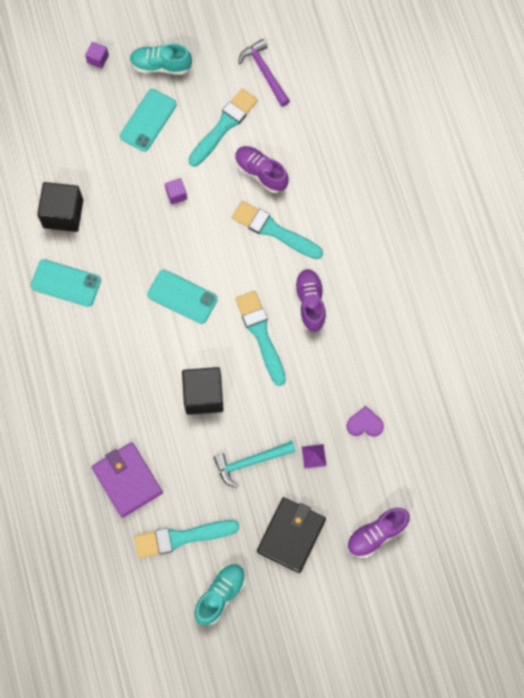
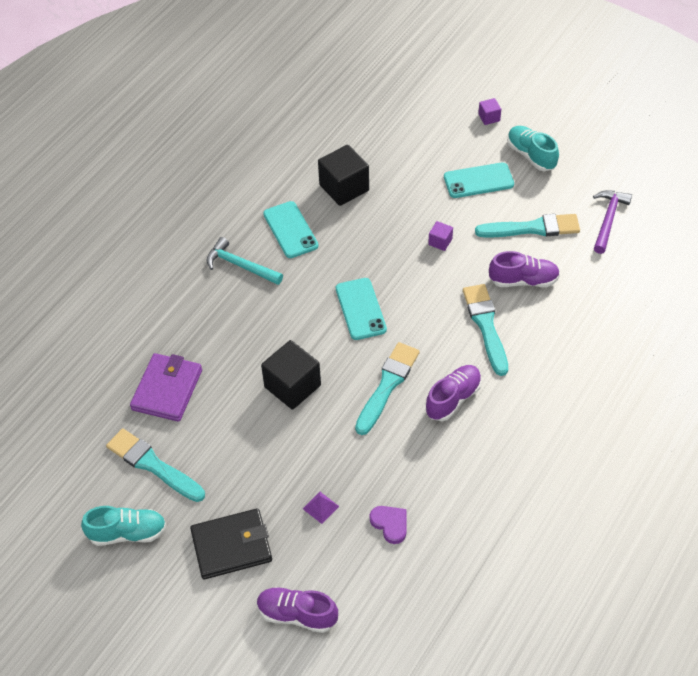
camera: 50 degrees right, 20 degrees down
turquoise hammer [213,441,296,488] -> turquoise hammer moved to [207,237,283,285]
purple shoe [235,146,288,193] -> purple shoe turned 90 degrees clockwise [489,251,560,287]

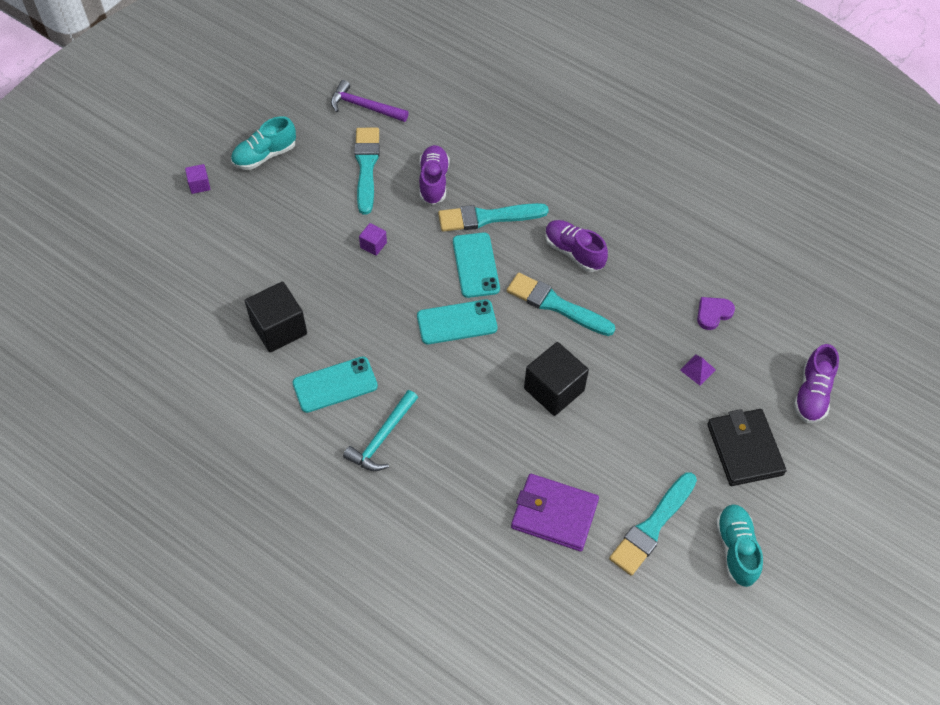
camera: 90 degrees left, 5 degrees up
turquoise phone [444,162,514,198] -> turquoise phone moved to [453,232,500,298]

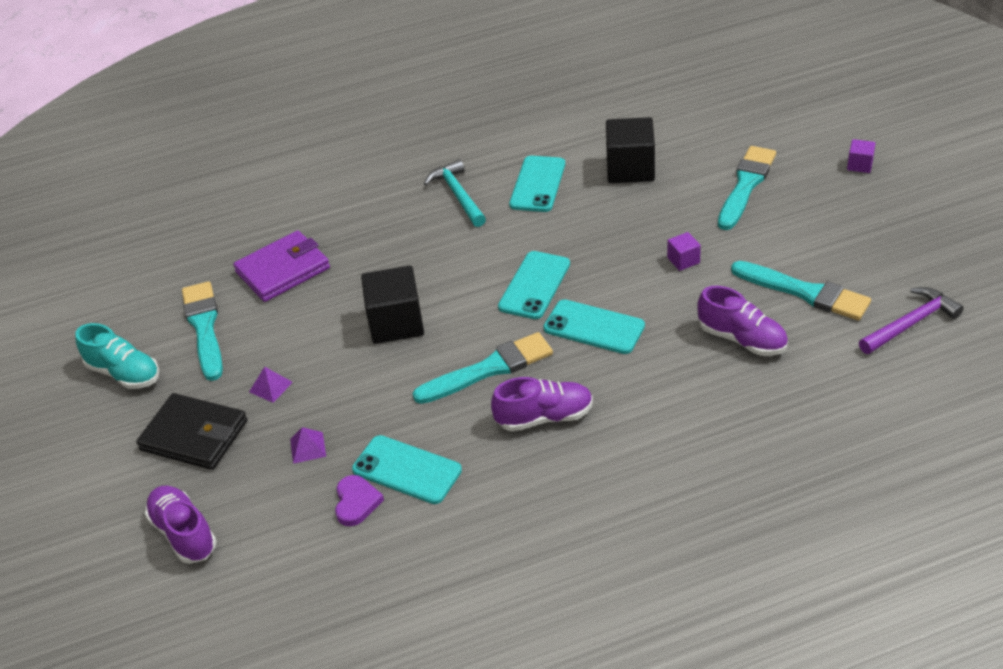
camera: 130 degrees right, 15 degrees down
turquoise shoe [231,116,296,170] -> none
turquoise brush [438,203,549,232] -> turquoise brush moved to [718,146,776,230]
none -> purple pyramid [249,367,293,403]
none -> turquoise phone [352,435,462,504]

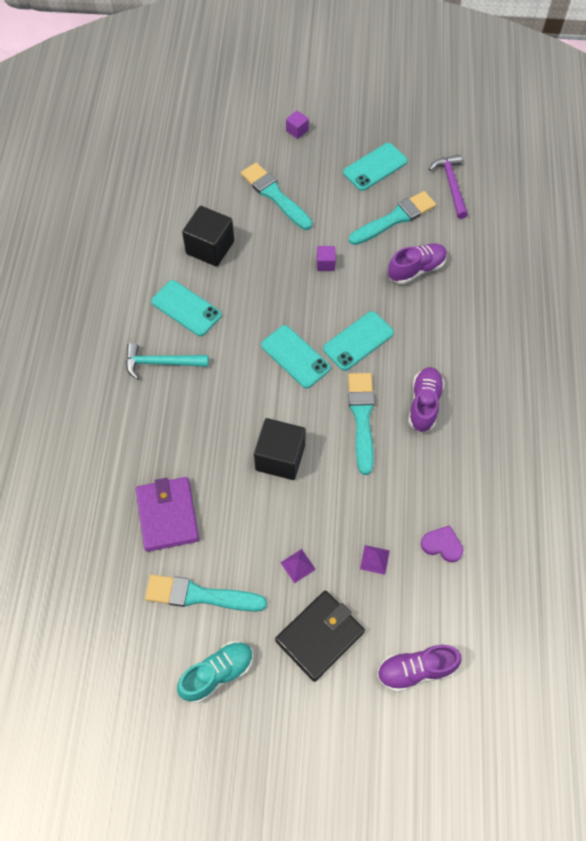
camera: 70 degrees left, 20 degrees up
turquoise phone [352,435,462,504] -> turquoise phone moved to [343,143,408,191]

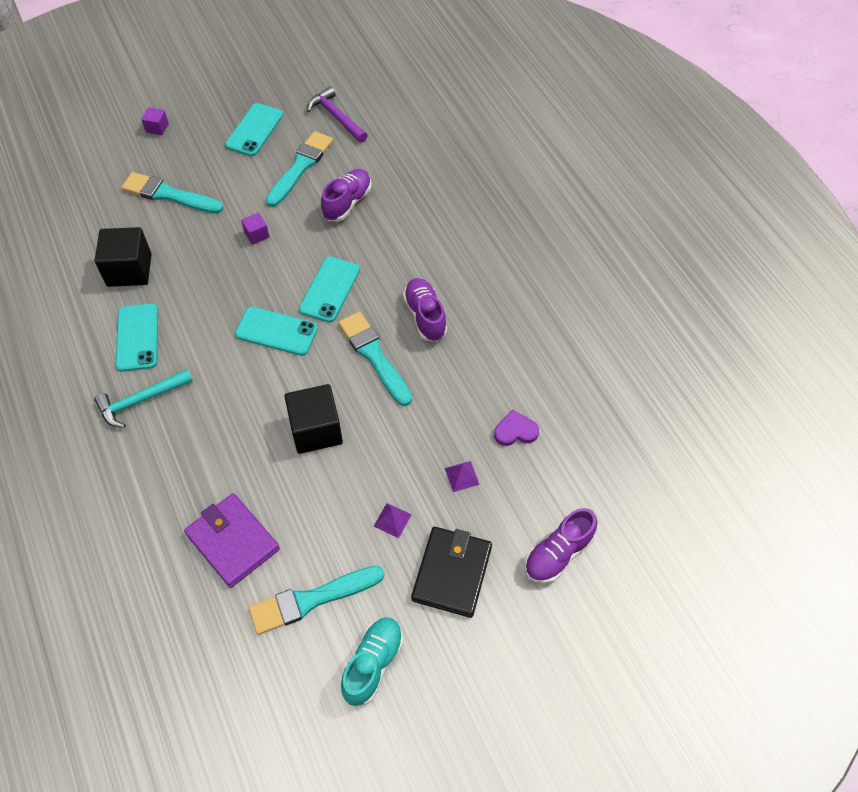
camera: 30 degrees left, 5 degrees down
turquoise phone [151,280,222,336] -> turquoise phone turned 75 degrees clockwise [116,303,158,372]

